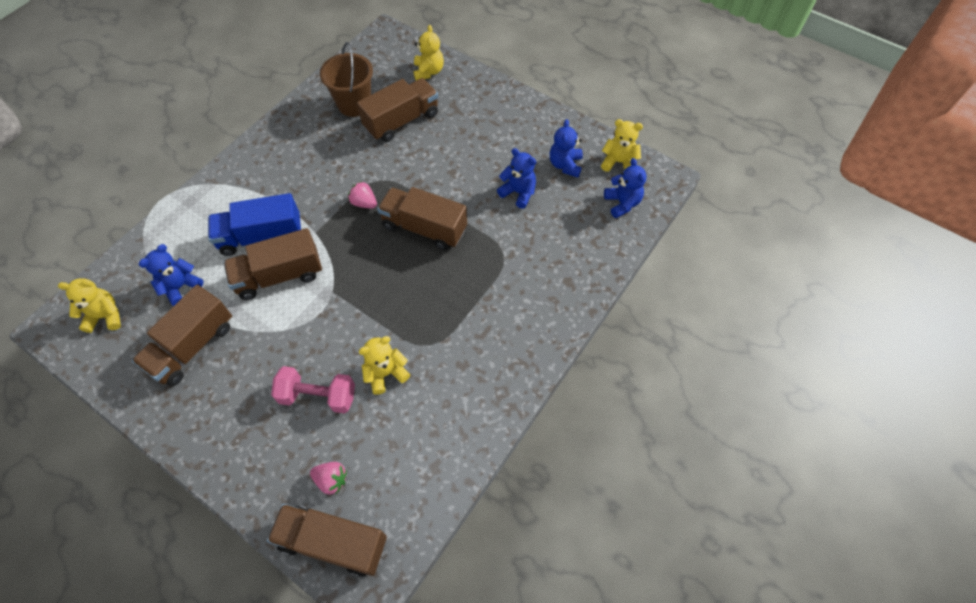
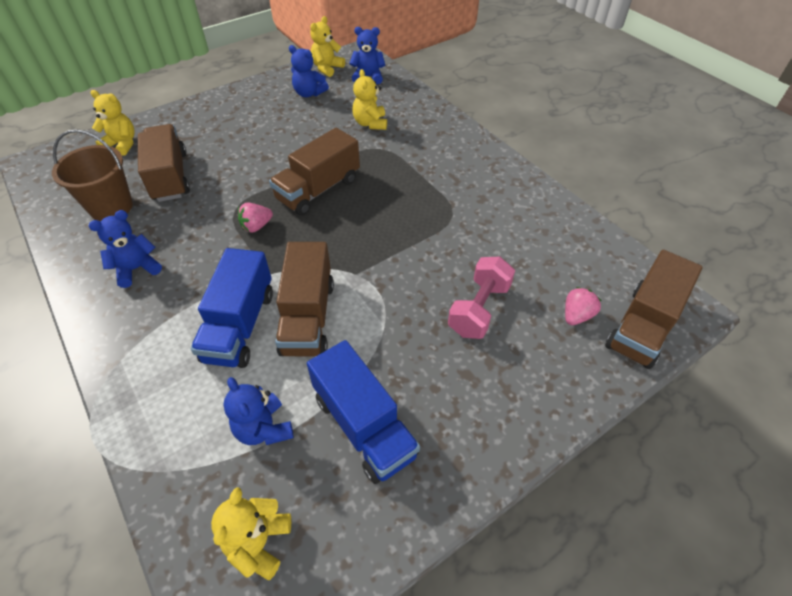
camera: 70 degrees left, 10 degrees down
brown truck [132,285,232,386] -> blue truck [307,340,420,484]
yellow teddy bear [358,336,410,395] -> yellow teddy bear moved to [352,69,387,130]
blue teddy bear [497,148,536,209] -> blue teddy bear moved to [89,210,162,288]

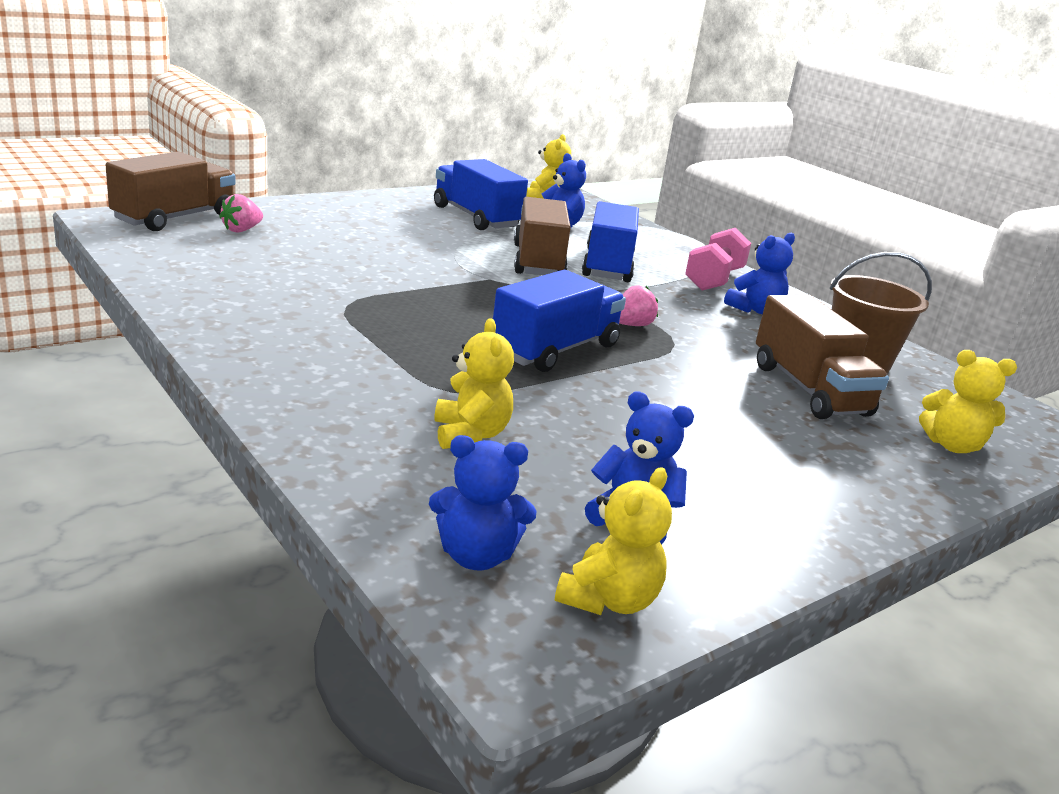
camera: 175 degrees right, 25 degrees down
brown truck [269,128,360,215] -> blue truck [493,270,626,372]
pink dumbbell [448,257,515,339] -> pink dumbbell moved to [685,228,751,291]

